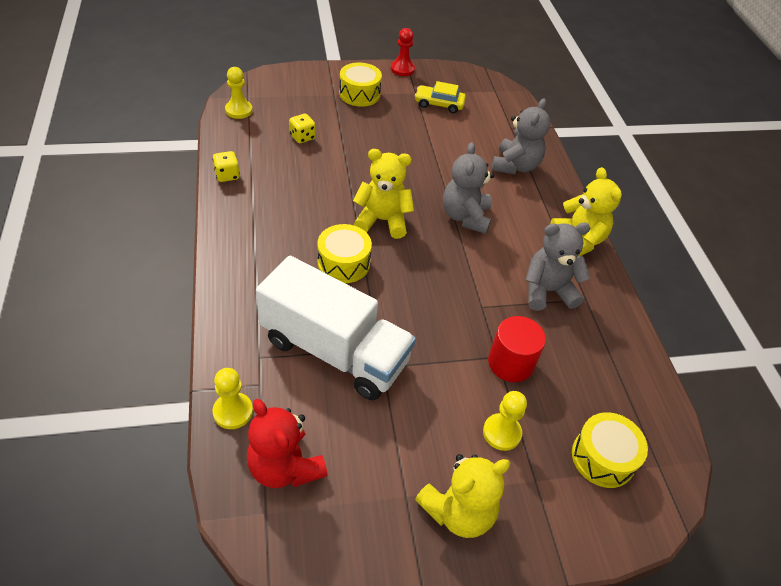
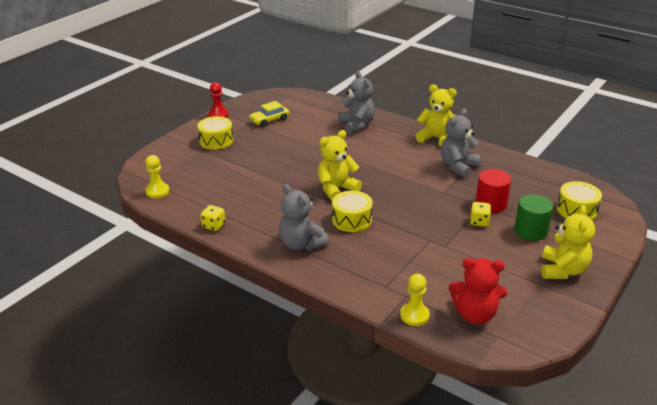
camera: 40 degrees left, 15 degrees down
white truck [256,256,416,400] -> none
yellow dice [289,114,316,143] -> yellow dice moved to [470,202,491,227]
grey teddy bear [443,142,494,234] -> grey teddy bear moved to [279,184,329,250]
yellow pawn [483,391,527,451] -> green cylinder [514,194,553,241]

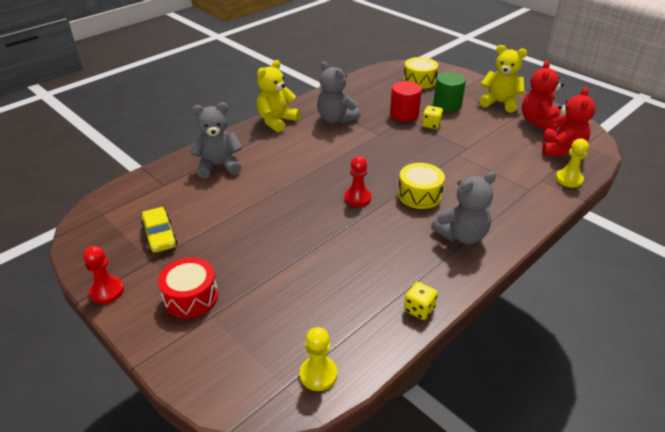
camera: 80 degrees left, 5 degrees up
yellow drum [197,116,233,150] -> red drum [158,258,218,318]
yellow teddy bear [318,130,362,201] -> red pawn [344,156,371,207]
none -> red teddy bear [522,61,564,131]

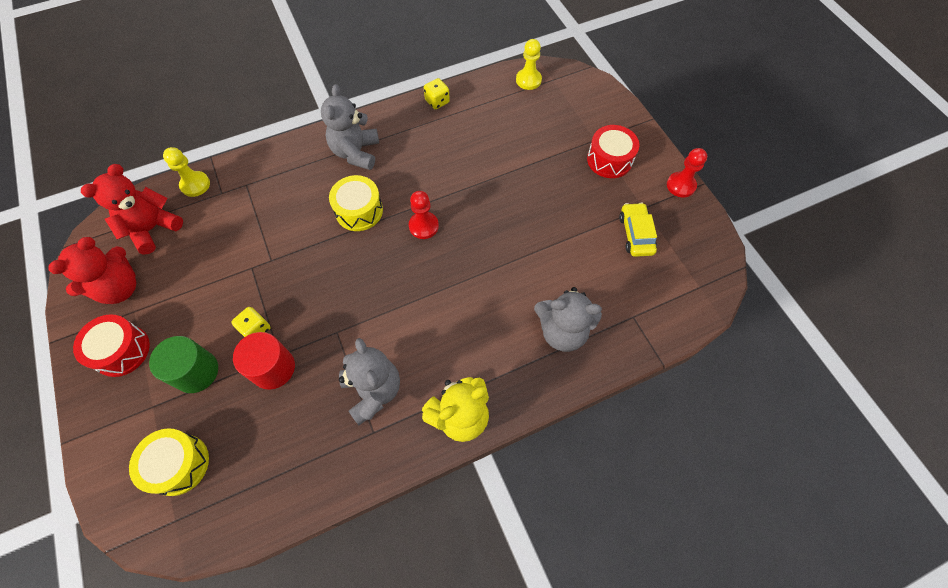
camera: 160 degrees left, 25 degrees up
grey teddy bear [431,171,496,244] -> grey teddy bear turned 75 degrees counterclockwise [321,84,379,170]
yellow teddy bear [479,45,527,113] -> red drum [73,314,150,377]

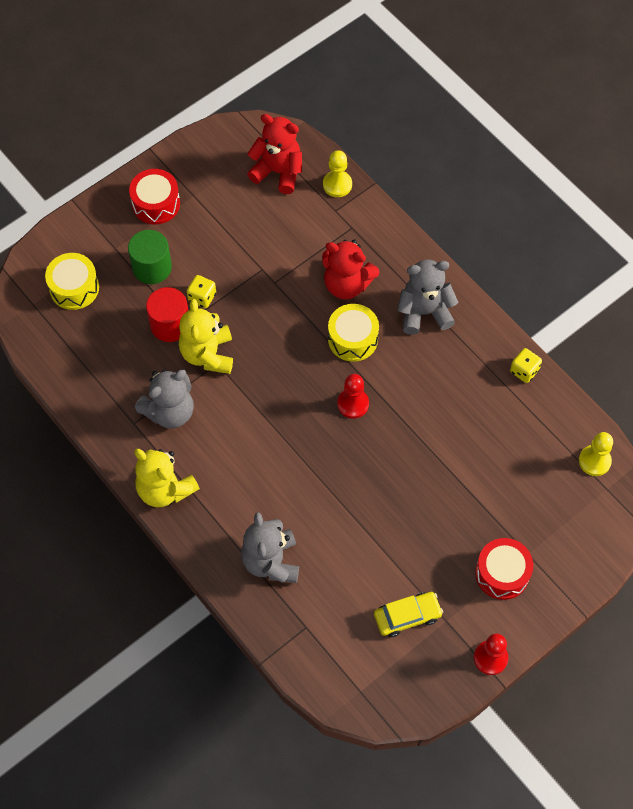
camera: 75 degrees right, 0 degrees up
red teddy bear [48,237,136,304] -> red teddy bear moved to [322,239,380,299]
none -> yellow teddy bear [179,299,233,374]

